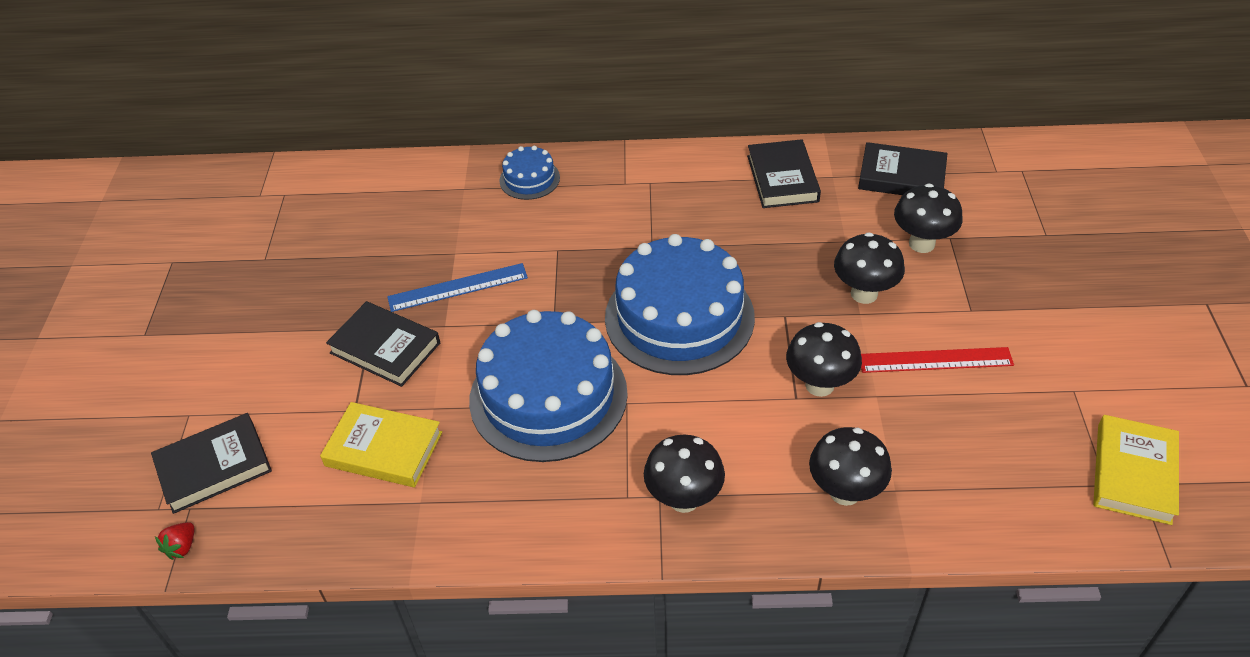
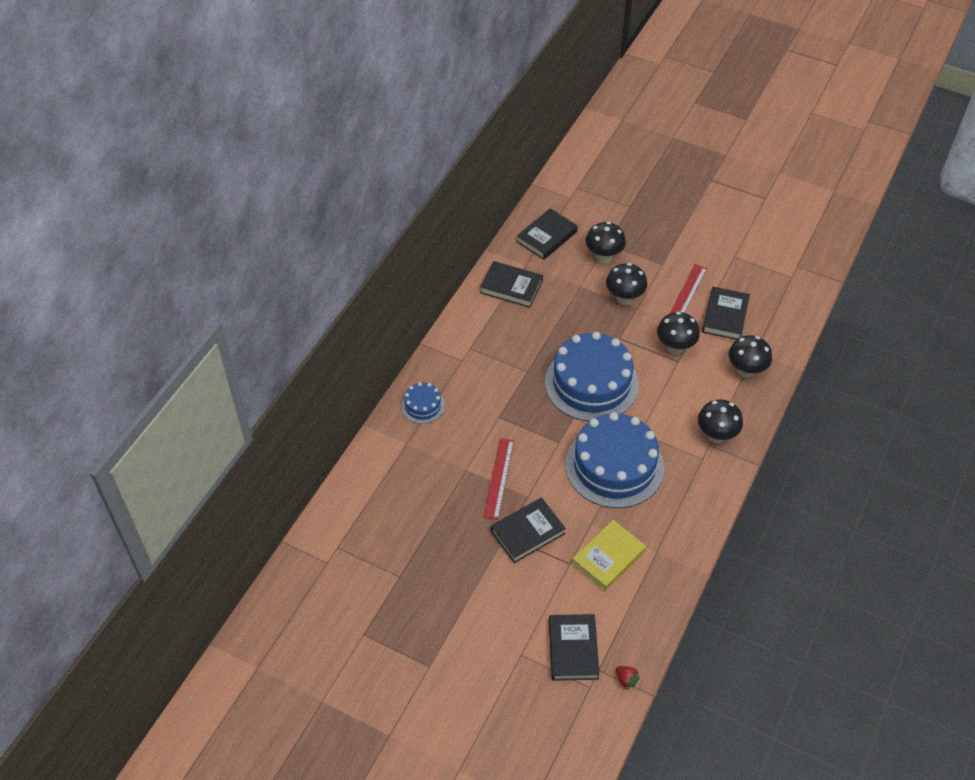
camera: 65 degrees left, 5 degrees up
blue ruler [387,263,528,312] -> red ruler [483,438,514,520]
yellow book [1093,415,1179,525] -> none
none -> black book [702,287,750,340]

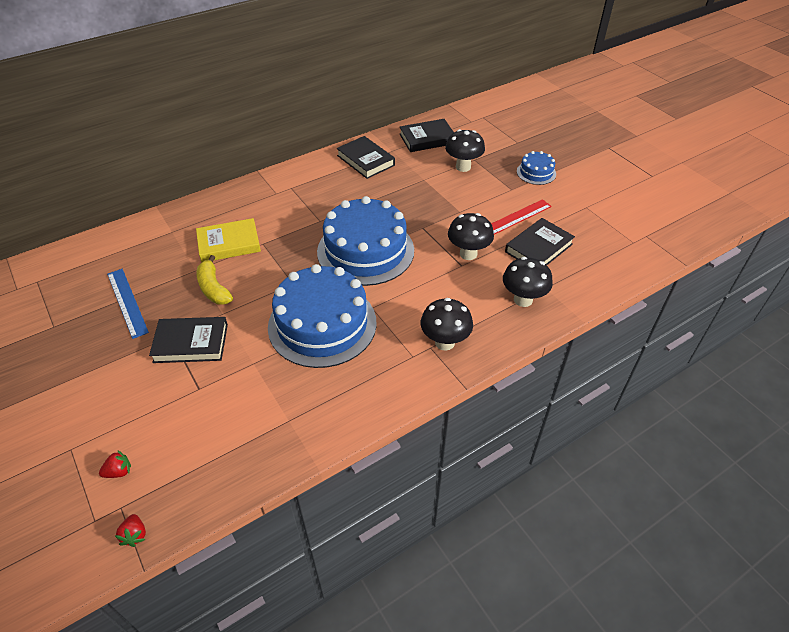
camera: 30 degrees right, 5 degrees down
blue cake [401,382,445,424] -> blue cake moved to [517,151,556,185]
red ruler [483,438,514,520] -> yellow banana [197,255,233,305]
black book [549,614,600,681] -> red strawberry [99,450,131,478]
yellow book [572,520,646,591] -> yellow book moved to [196,218,261,262]
black mushroom [606,263,647,305] -> none
none -> blue ruler [107,269,149,339]

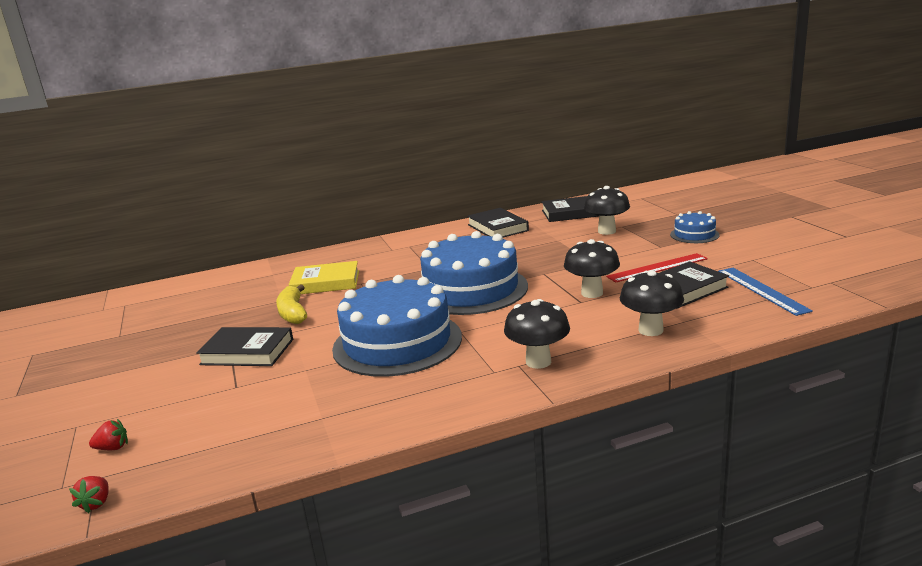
camera: 15 degrees right, 25 degrees down
blue ruler [107,269,149,339] -> blue ruler moved to [718,268,813,316]

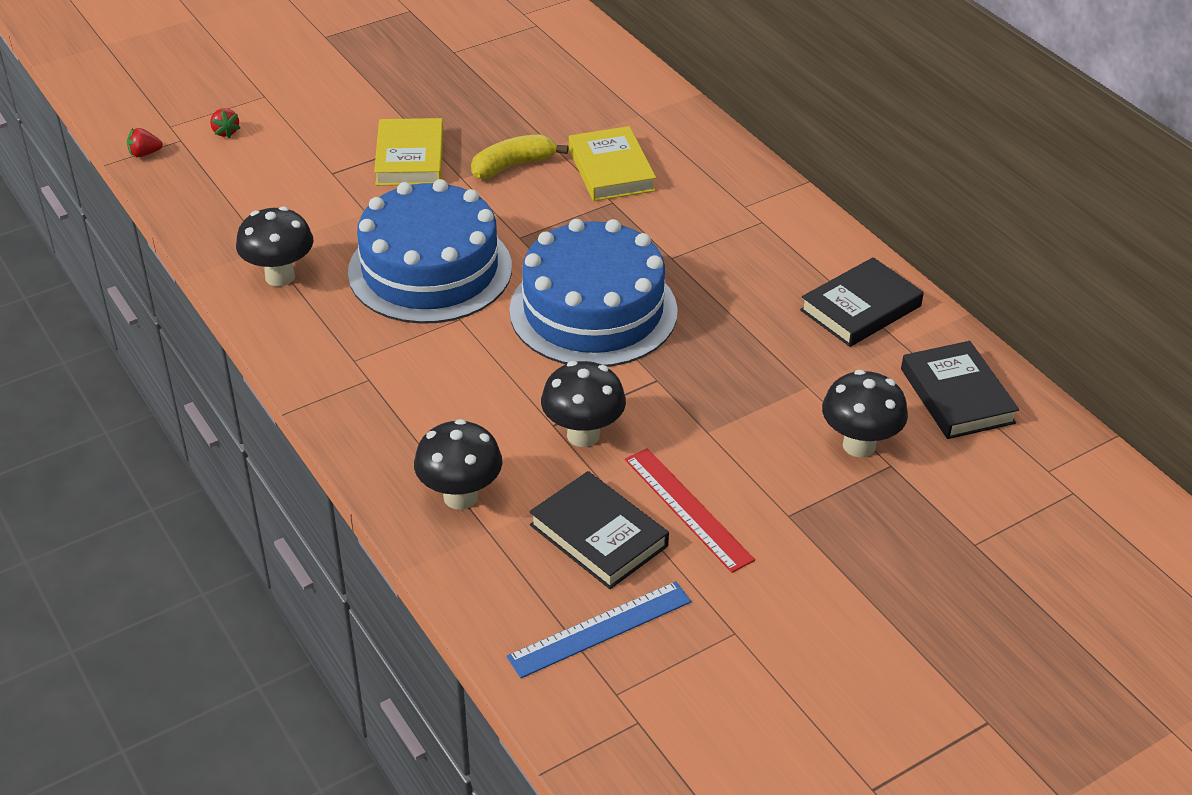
camera: 75 degrees right, 20 degrees up
black book [196,327,293,366] -> yellow book [374,118,444,186]
black mushroom [504,299,570,369] -> black mushroom moved to [236,207,313,287]
blue cake [670,211,720,243] -> none

